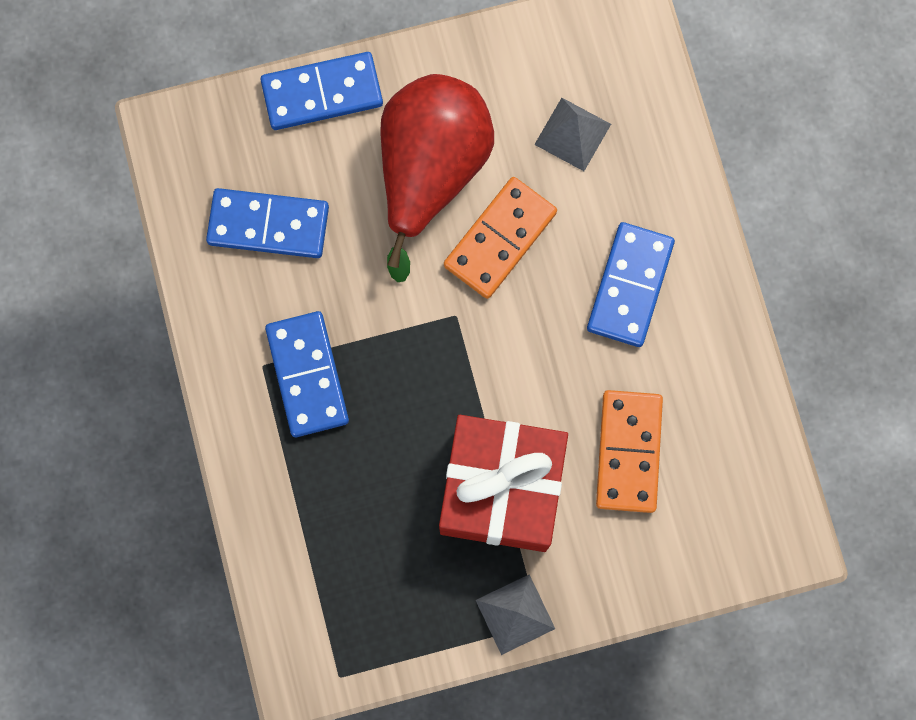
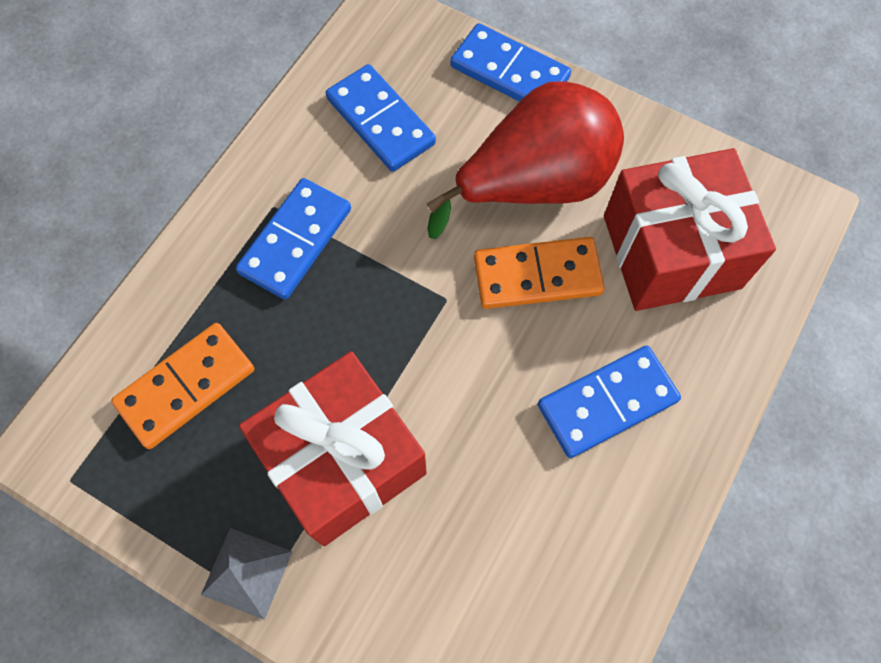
camera: 45 degrees right, 10 degrees down
grey pyramid [534,98,611,171] -> red gift [604,148,776,311]
orange domino [596,390,663,513] -> orange domino moved to [111,323,254,449]

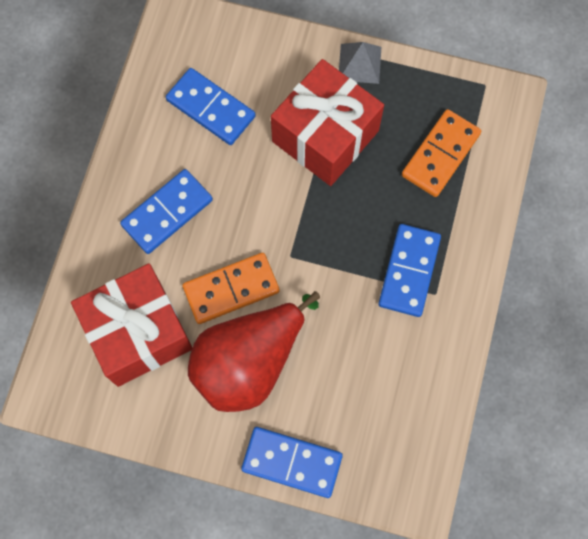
camera: 165 degrees right, 5 degrees up
blue domino [326,64,436,172] -> blue domino moved to [166,68,256,145]

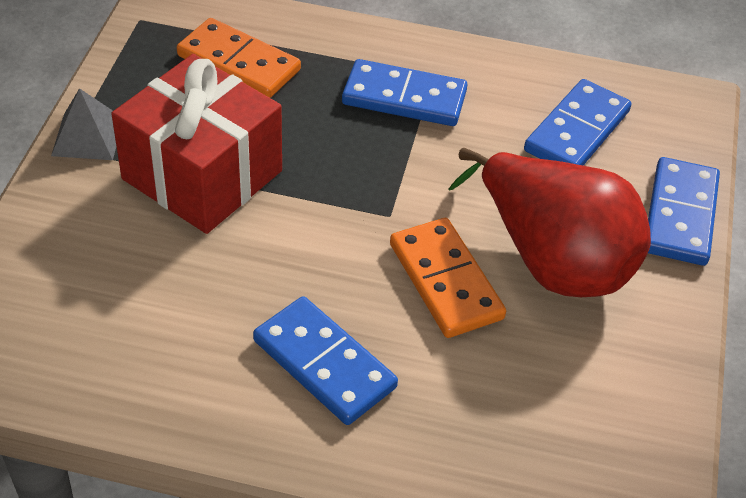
camera: 95 degrees left, 25 degrees down
red gift [71,263,192,387] -> none
blue domino [166,68,256,145] -> blue domino moved to [524,79,631,166]

